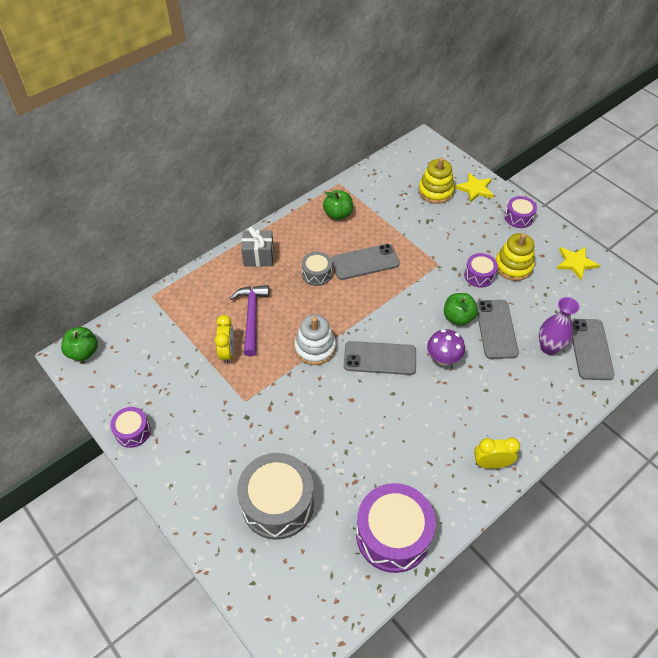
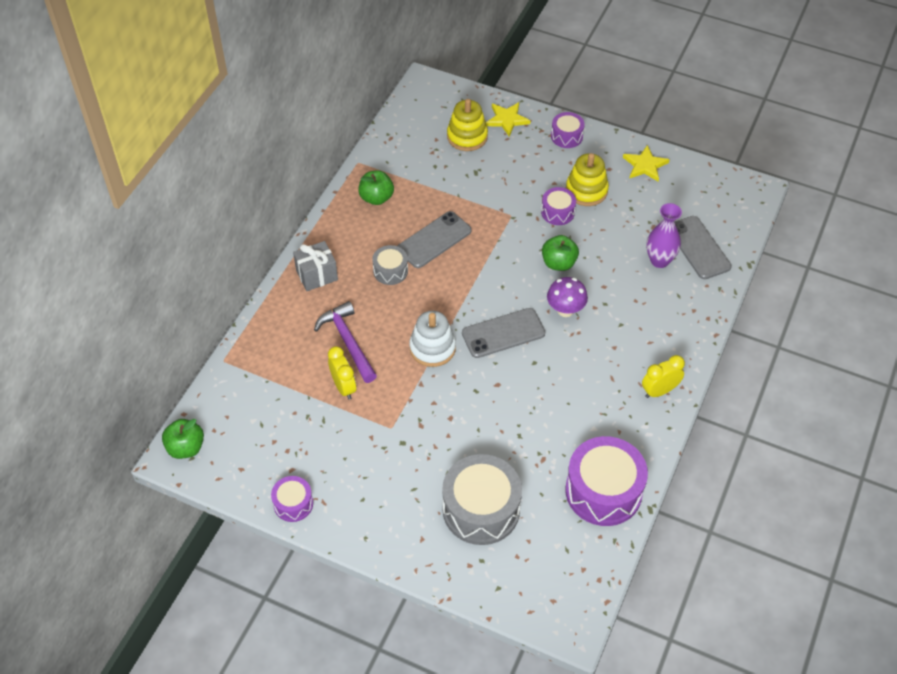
camera: 25 degrees left, 0 degrees up
grey phone [476,300,519,359] -> none

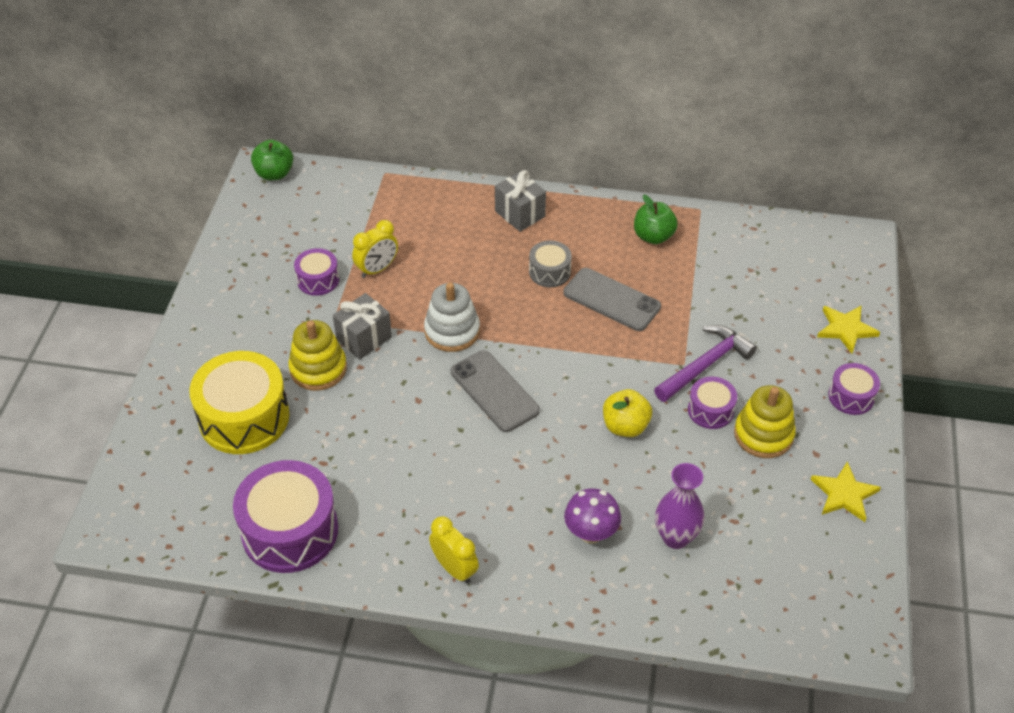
camera: 75 degrees right, 5 degrees down
purple drum [271,476,313,522] -> purple drum moved to [294,248,339,296]
purple hammer [314,301,377,383] -> purple hammer moved to [654,325,757,402]
grey drum [442,454,522,545] -> yellow drum [189,351,289,454]
yellow stacking toy [447,99,488,151] -> yellow stacking toy moved to [288,320,347,391]
green apple [542,235,579,271] -> yellow apple [603,389,652,437]
purple mushroom [547,277,588,317] -> purple mushroom moved to [564,488,621,544]
grey phone [675,216,732,279] -> none
none -> grey gift [333,293,392,359]

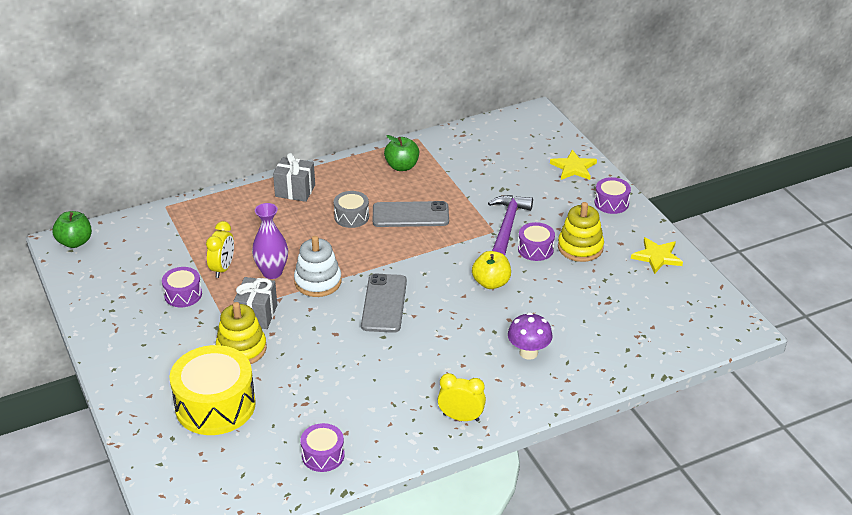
camera: 35 degrees left, 10 degrees down
purple drum [233,460,338,573] -> purple drum [300,423,345,472], size x0.51
grey phone [451,350,540,432] -> grey phone turned 75 degrees clockwise [361,273,407,333]
purple vase [655,463,705,549] -> purple vase moved to [252,203,288,279]

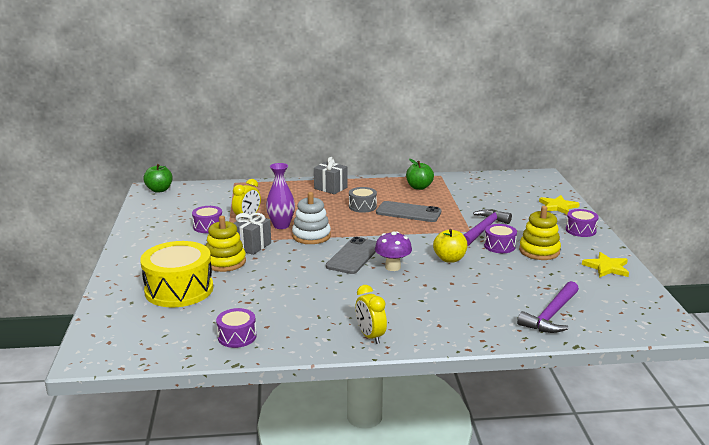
camera: 20 degrees right, 15 degrees down
yellow clock [437,373,486,422] -> yellow clock turned 150 degrees counterclockwise [355,285,387,344]
purple mushroom [508,312,553,360] -> purple mushroom moved to [375,231,412,271]
none -> purple hammer [517,281,579,333]

